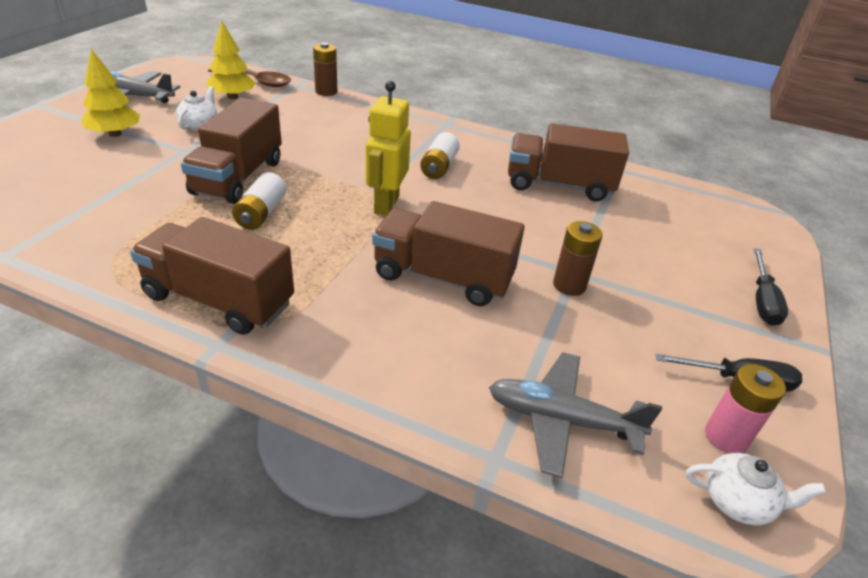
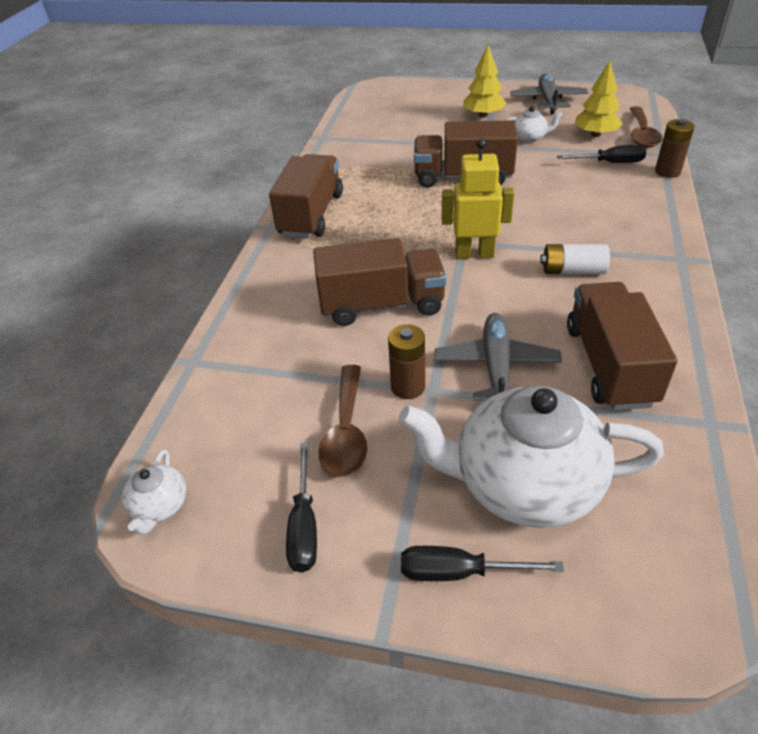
camera: 85 degrees right, 5 degrees up
white battery [232,172,286,230] -> none
brown truck [372,201,525,306] -> brown truck turned 75 degrees clockwise [313,238,447,326]
grey plane [489,352,662,478] -> grey plane moved to [434,313,562,401]
pink battery [705,364,786,453] -> none
none -> brown spoon [319,365,367,478]
none -> white teapot [399,386,664,528]
none -> black screwdriver [557,145,646,163]

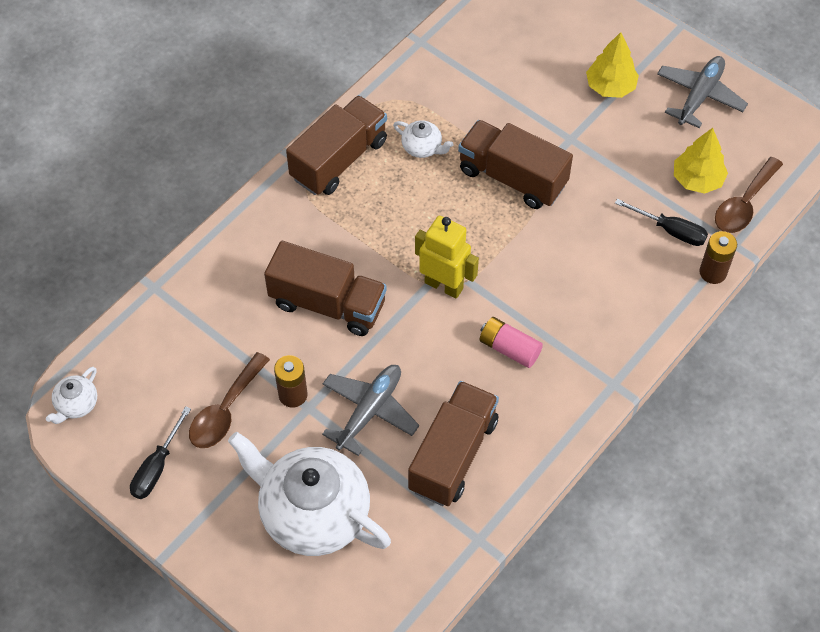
camera: 25 degrees right, 15 degrees up
black screwdriver [401,546,564,581] -> none
white teapot [505,106,563,143] -> white teapot moved to [393,120,453,158]
white battery [540,244,610,274] -> pink battery [480,317,543,368]

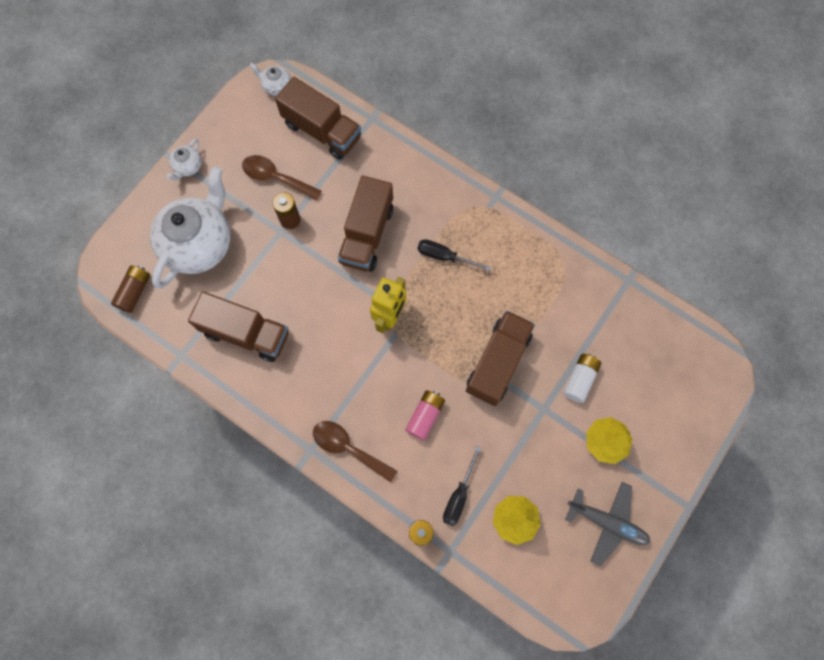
camera: 85 degrees right, 15 degrees up
black screwdriver [130,406,191,499] -> black screwdriver moved to [417,239,491,271]
brown truck [286,95,387,195] -> brown truck moved to [275,77,361,160]
grey plane [322,365,419,456] -> none
white teapot [393,120,453,158] -> white teapot moved to [166,139,202,181]
pink battery [480,317,543,368] -> pink battery moved to [405,390,445,441]
brown spoon [715,157,783,233] -> brown spoon moved to [313,421,397,482]
none -> brown battery [111,265,150,313]
none -> white battery [563,354,601,403]

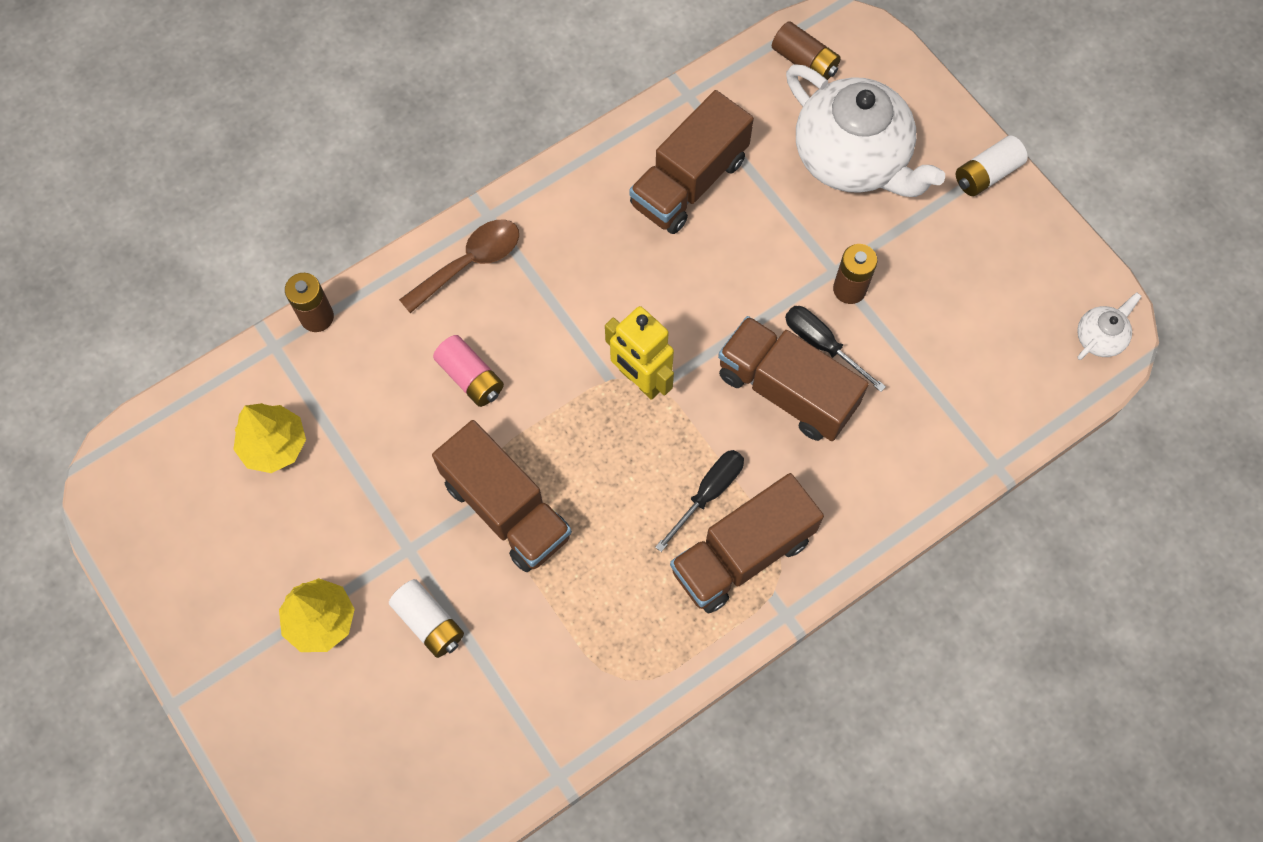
camera: 110 degrees right, 5 degrees down
white teapot [166,139,202,181] -> white battery [956,135,1028,196]
brown spoon [242,155,322,201] -> none
brown truck [275,77,361,160] -> brown truck moved to [670,473,824,614]
black screwdriver [443,446,481,526] -> black screwdriver moved to [785,306,886,392]
grey plane [565,482,650,567] -> none

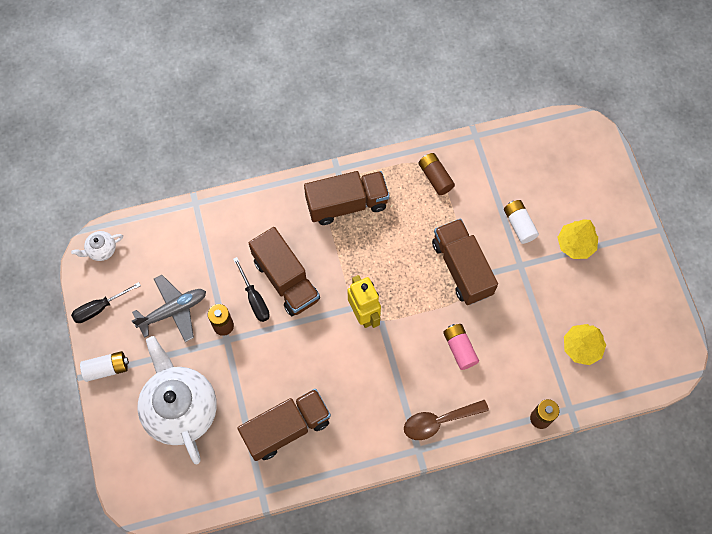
camera: 160 degrees left, 0 degrees up
black screwdriver [655,450,744,552] -> black screwdriver moved to [71,282,141,323]
brown battery [772,21,841,80] -> brown battery moved to [419,153,455,195]
none -> grey plane [132,275,206,342]

